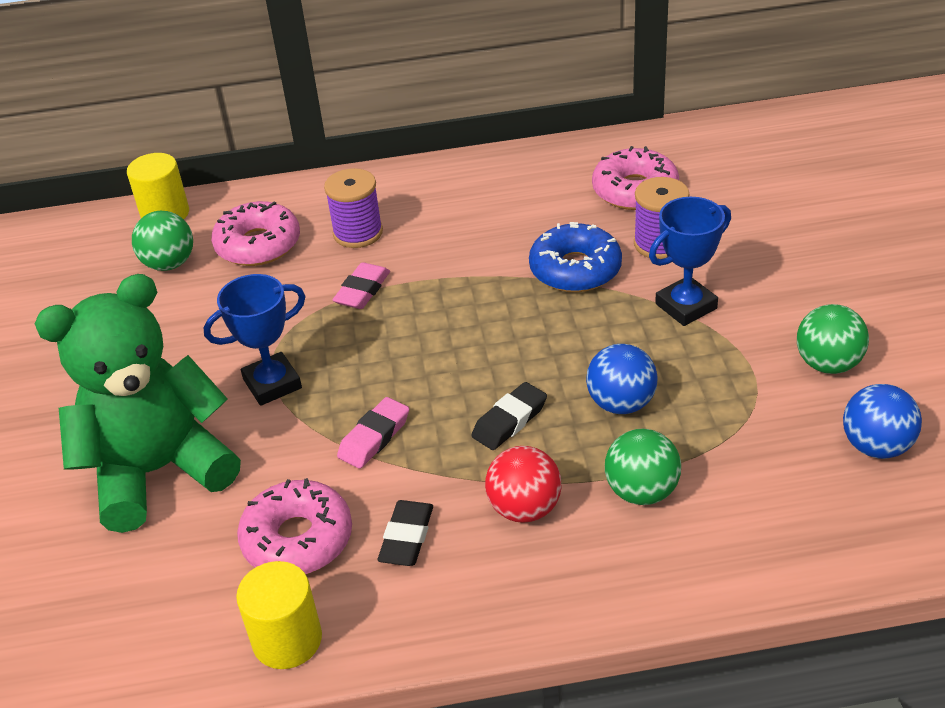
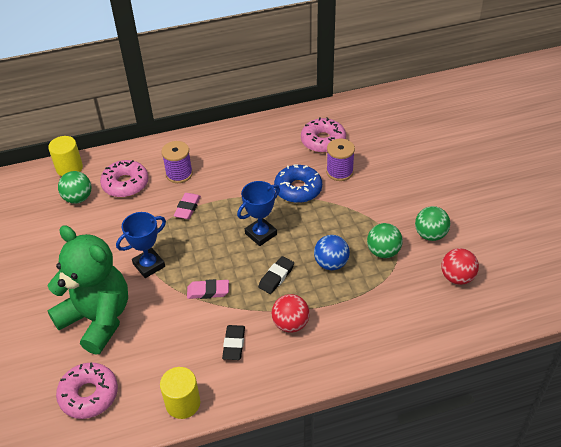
camera: 10 degrees left, 5 degrees up
green teddy bear [35,274,241,533] -> green teddy bear turned 75 degrees clockwise [47,225,128,355]
pink donut [237,478,352,574] -> pink donut moved to [56,362,118,419]
pink eraser [337,397,409,469] -> pink eraser turned 60 degrees clockwise [187,279,229,299]
green ball [605,429,681,505] -> green ball moved to [367,223,403,258]
blue trophy [649,197,731,326] -> blue trophy moved to [237,181,280,246]
blue ball [843,384,922,459] -> red ball [441,248,479,285]

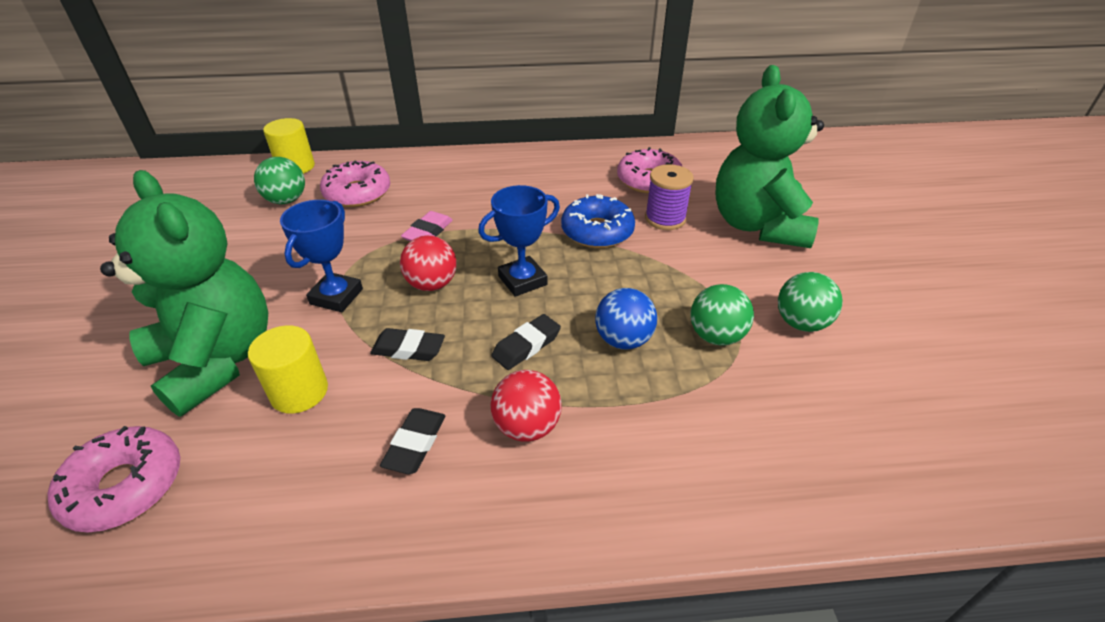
camera: 10 degrees right, 5 degrees down
blue trophy [116,212,166,278] -> blue trophy turned 45 degrees counterclockwise [280,200,363,312]
yellow cylinder [160,367,200,419] -> yellow cylinder moved to [248,325,328,414]
purple spool [161,141,193,183] -> none
pink eraser [187,279,229,299] -> black eraser [370,328,445,361]
red ball [441,248,479,285] -> red ball moved to [400,235,457,291]
none -> green teddy bear [716,65,824,248]

